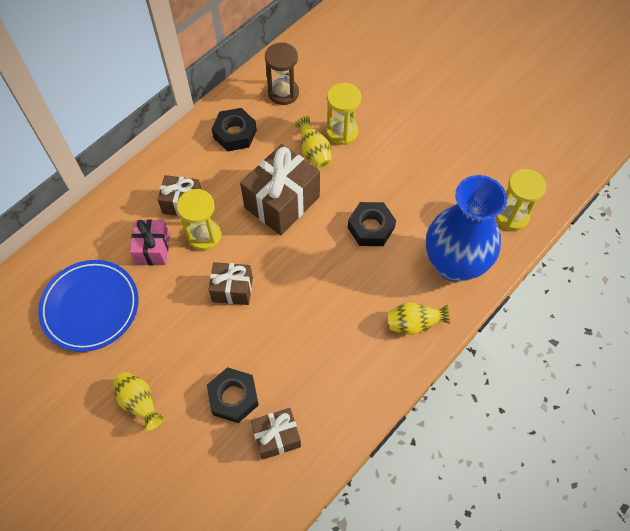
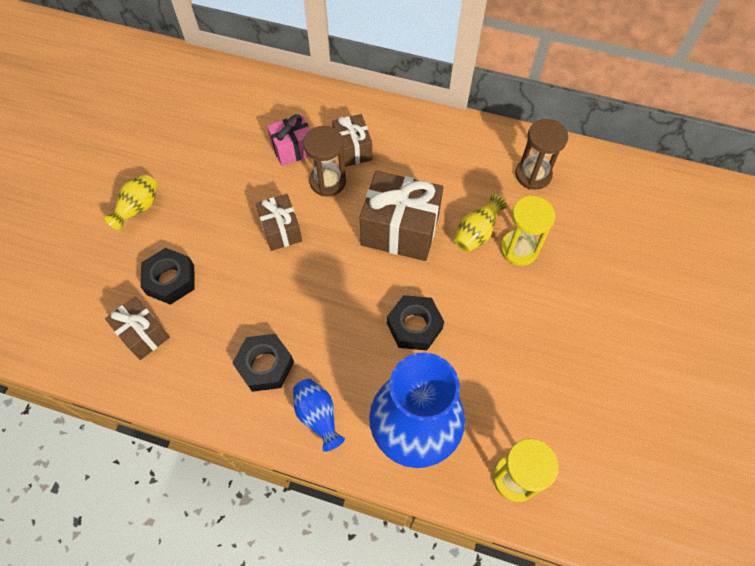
camera: 65 degrees right, 0 degrees up
blue plate [38,260,139,352] -> none
yellow hourglass [177,189,222,250] -> brown hourglass [303,126,346,197]
black nut [212,108,257,151] -> black nut moved to [233,334,294,392]
yellow vase [388,302,450,335] -> blue vase [293,379,345,452]

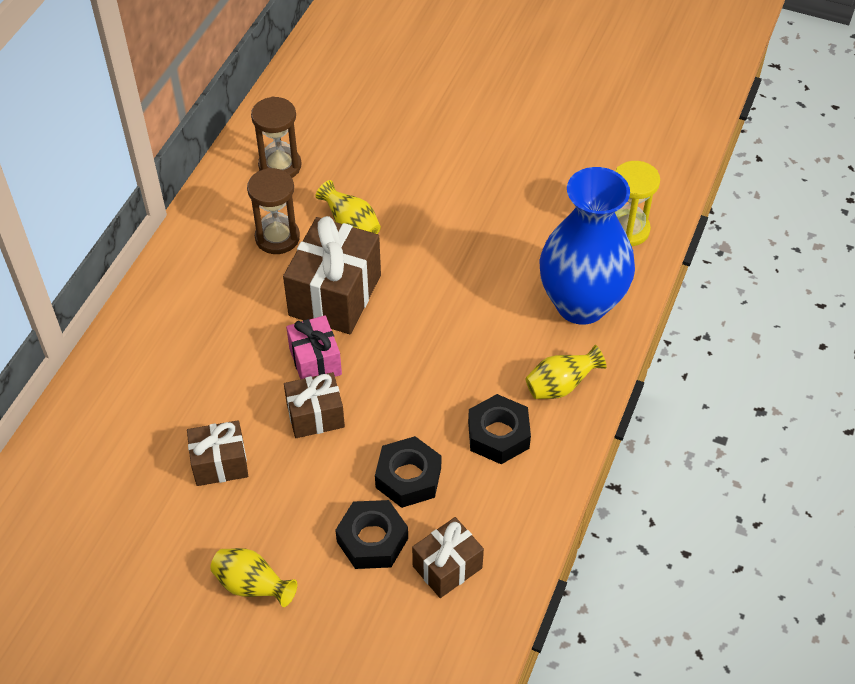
camera: 85 degrees left, 10 degrees down
pink gift [267,114,310,166] -> pink gift moved to [286,315,342,379]
blue vase [293,379,345,452] -> yellow vase [526,345,607,399]
brown hourglass [303,126,346,197] -> brown hourglass moved to [247,168,300,254]
brown gift [332,114,372,167] -> brown gift moved to [187,421,248,486]
black nut [387,295,444,351] -> black nut moved to [375,436,441,508]
yellow hourglass [500,195,555,266] -> none

